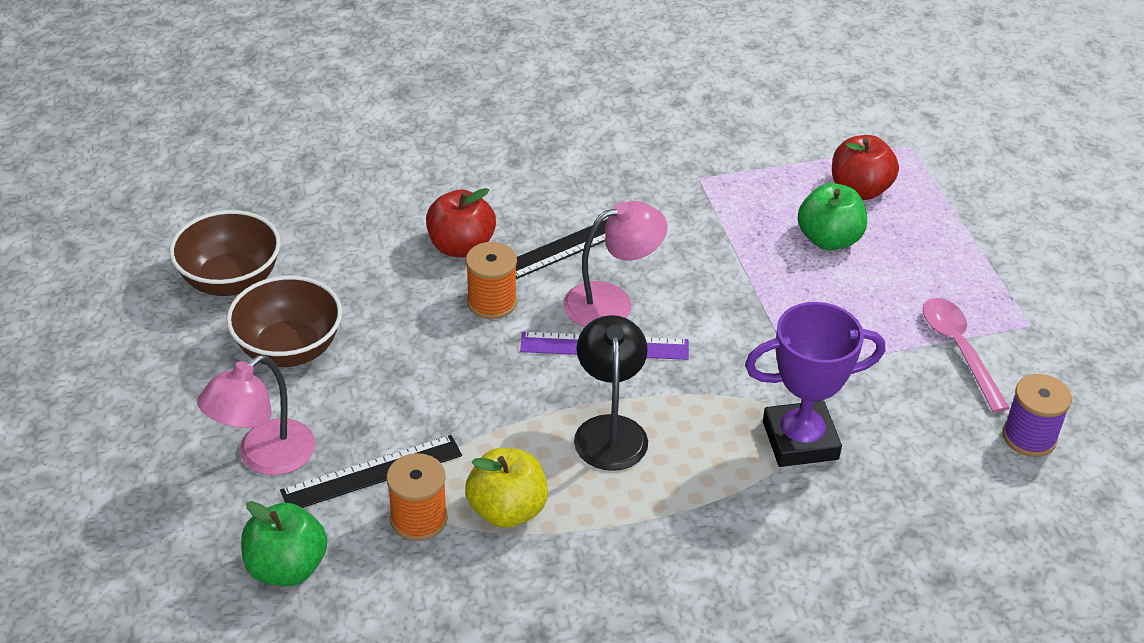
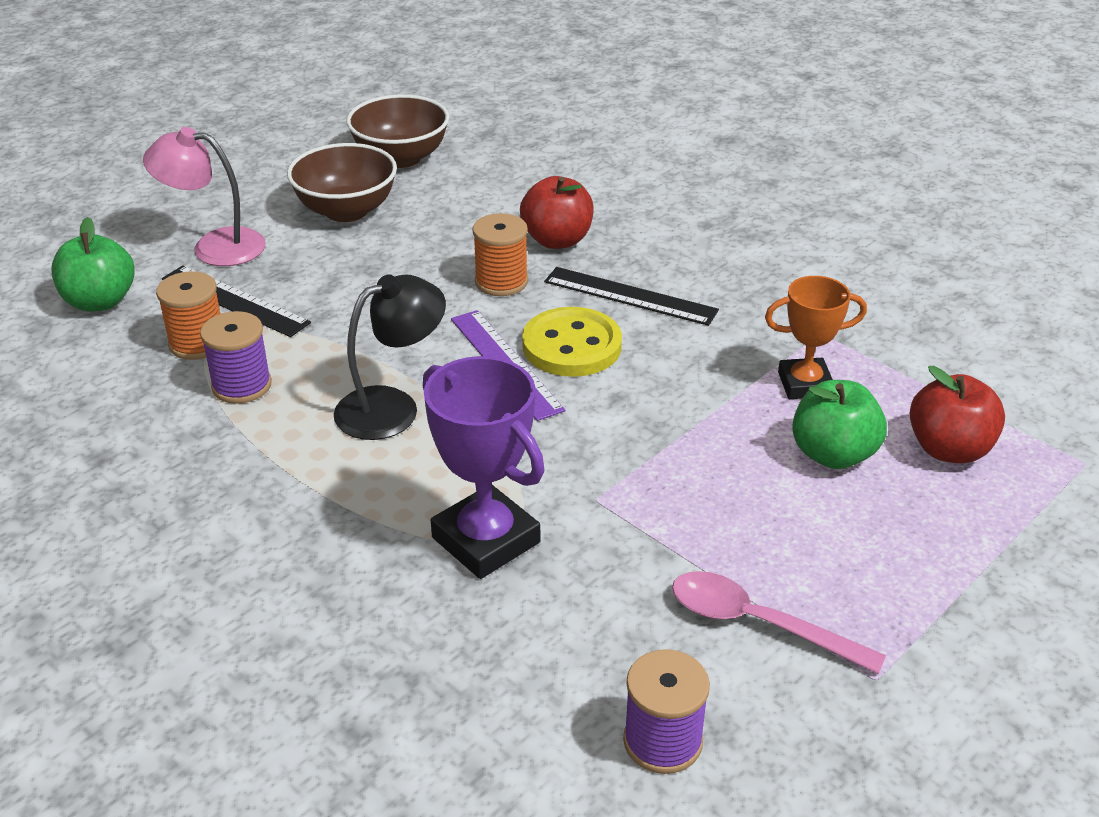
camera: 60 degrees right, 5 degrees down
yellow apple [465,448,548,528] -> purple spool [200,311,272,404]
pink lamp [563,201,668,327] -> yellow button [522,307,622,377]
pink spoon [923,298,1010,413] -> pink spoon turned 105 degrees counterclockwise [672,571,886,674]
none -> orange trophy [765,276,867,399]

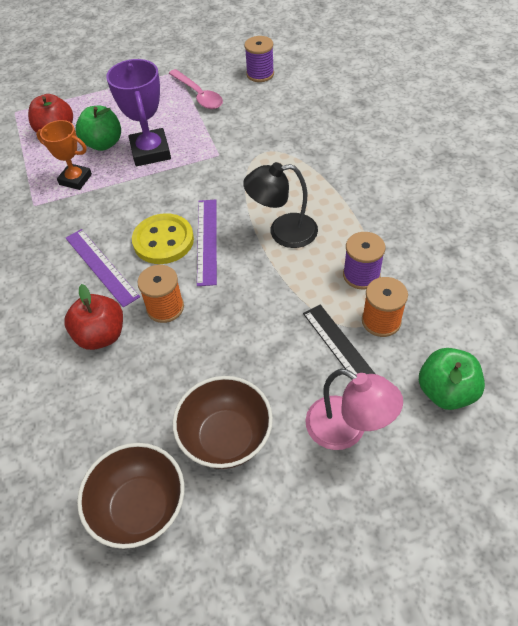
camera: 150 degrees left, 15 degrees up
purple trophy [423,356,545,579] -> purple trophy moved to [106,59,171,166]
black ruler [544,267,719,326] -> purple ruler [66,229,140,307]

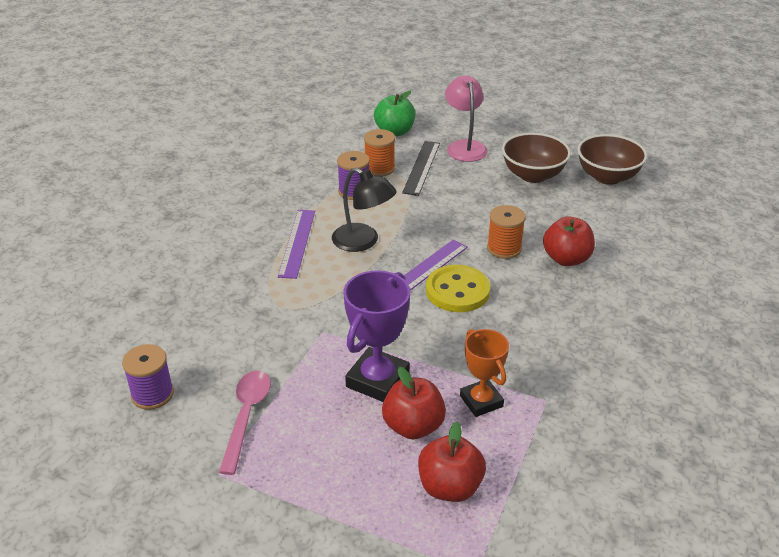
camera: 140 degrees left, 15 degrees down
purple ruler [66,229,140,307] -> purple ruler moved to [278,210,315,279]
green apple [76,106,121,151] -> red apple [382,367,446,439]

